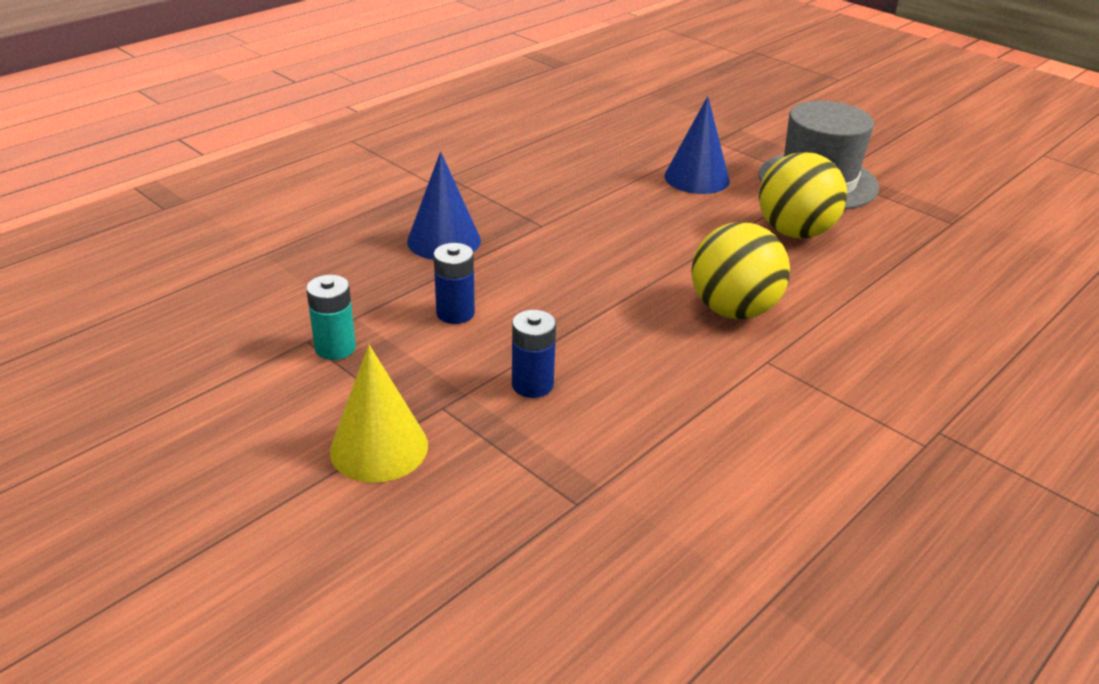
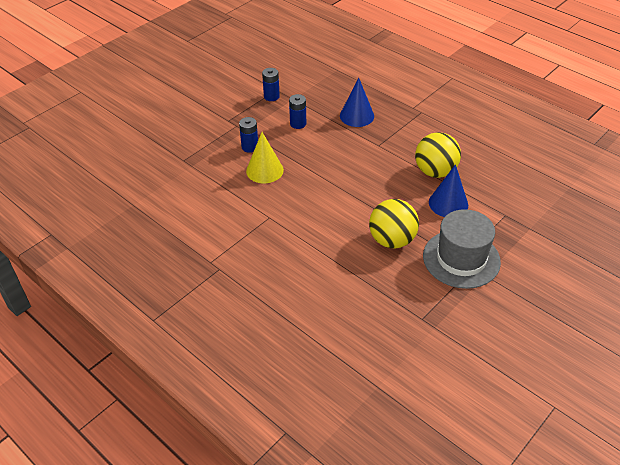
camera: 90 degrees right, 10 degrees up
turquoise battery [306,275,356,360] -> blue battery [262,68,280,101]
yellow cone [330,345,428,483] -> yellow cone moved to [246,132,284,183]
yellow ball [691,222,790,319] -> yellow ball moved to [415,132,461,178]

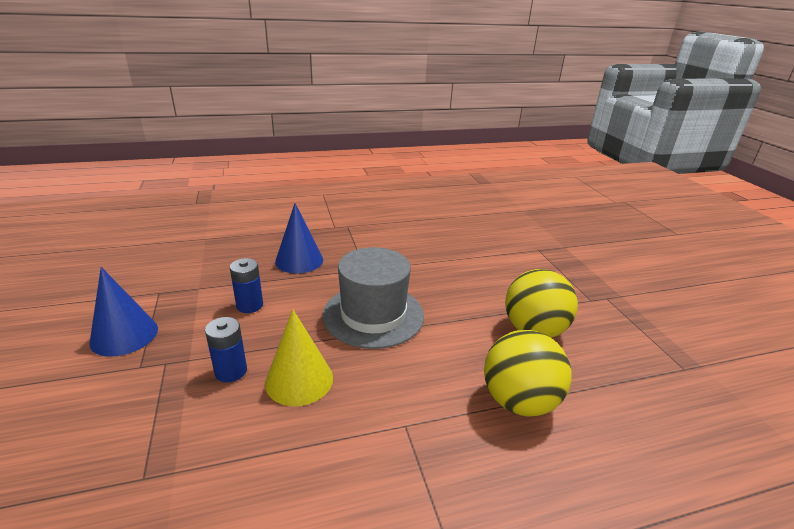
camera: 60 degrees left, 15 degrees down
blue battery [262,68,280,101] -> none
yellow ball [415,132,461,178] -> yellow ball moved to [484,330,571,417]
grey hat [423,209,501,289] -> grey hat moved to [322,247,424,349]
blue cone [429,164,468,217] -> blue cone moved to [89,267,158,357]

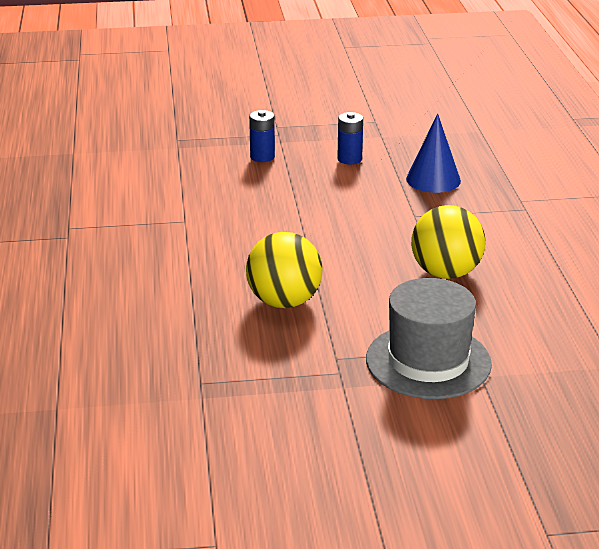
camera: 100 degrees right, 0 degrees up
blue cone [89,267,158,357] -> none
yellow cone [265,309,333,406] -> none
grey hat [322,247,424,349] -> grey hat moved to [366,278,492,399]
yellow ball [484,330,571,417] -> yellow ball moved to [411,205,486,279]

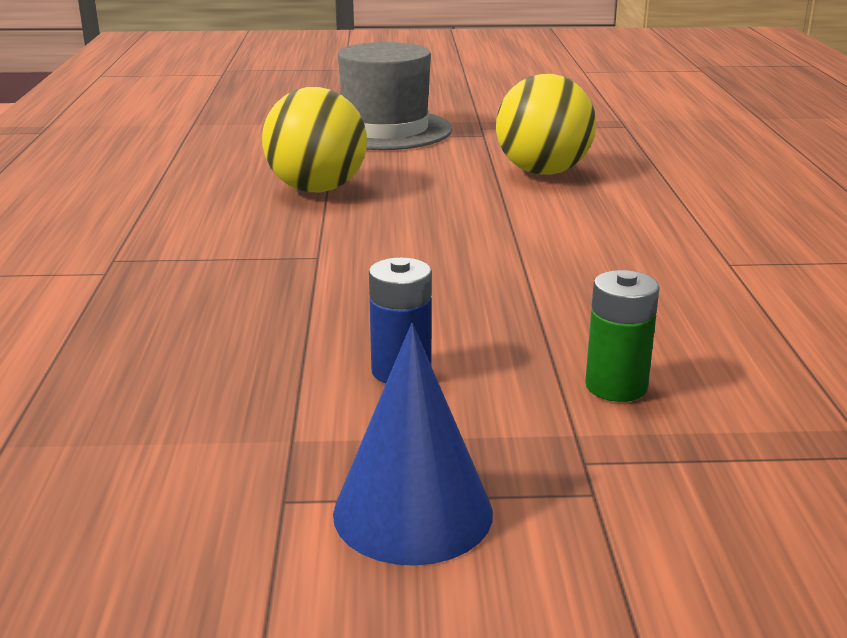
camera: 175 degrees left, 5 degrees down
blue battery [249,110,275,162] -> green battery [585,270,660,402]
blue cone [406,113,461,193] -> blue cone moved to [333,323,493,566]

